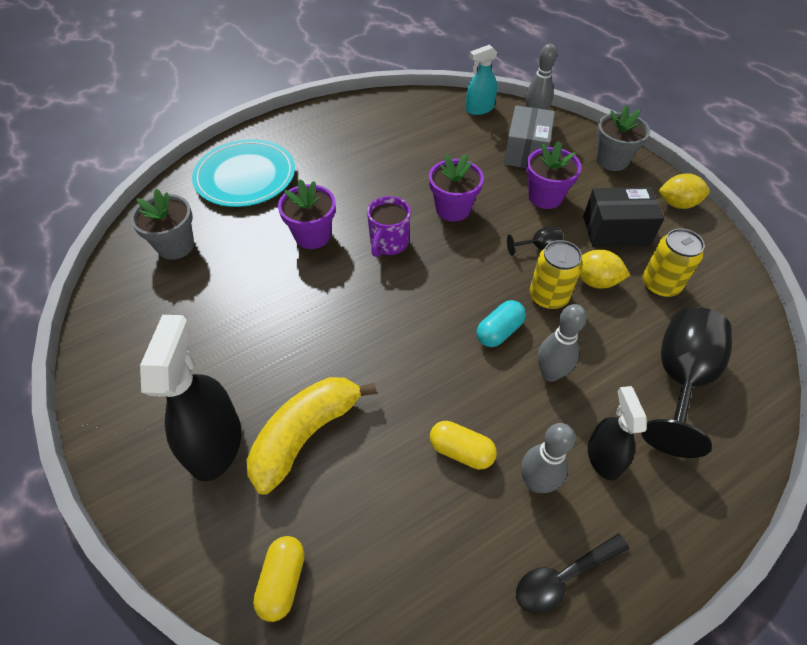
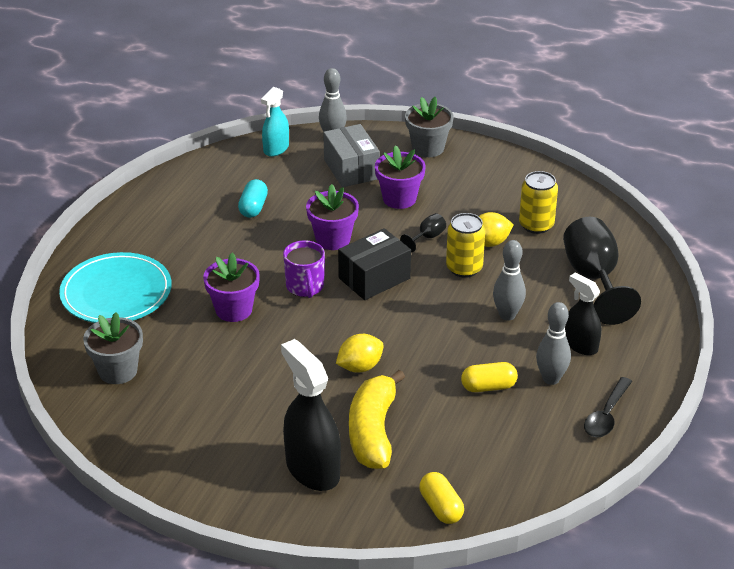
camera: 35 degrees left, 15 degrees down
turquoise capsule [477,300,526,347] -> turquoise capsule moved to [238,179,268,218]
black box [583,187,664,247] -> black box moved to [338,228,411,300]
yellow lemon [658,173,710,209] -> yellow lemon moved to [336,334,384,373]

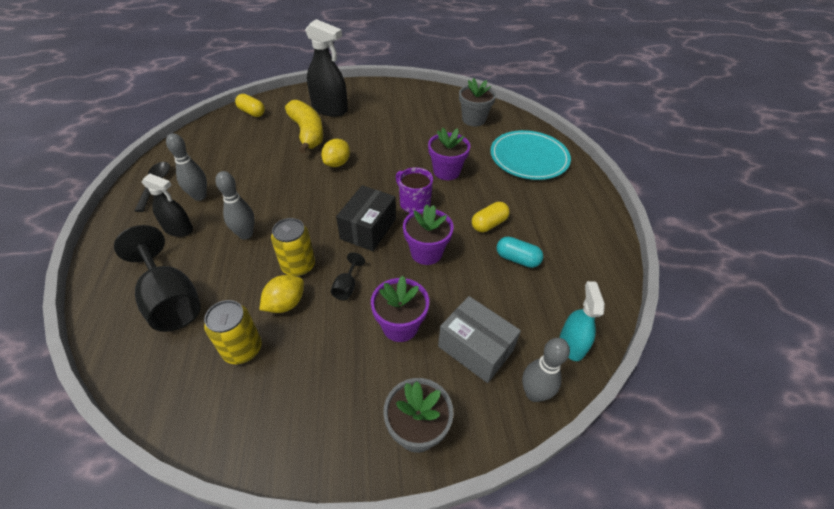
camera: 150 degrees right, 10 degrees up
turquoise capsule [238,179,268,218] -> turquoise capsule turned 45 degrees counterclockwise [497,237,543,268]
yellow capsule [461,362,518,392] -> yellow capsule moved to [472,202,510,232]

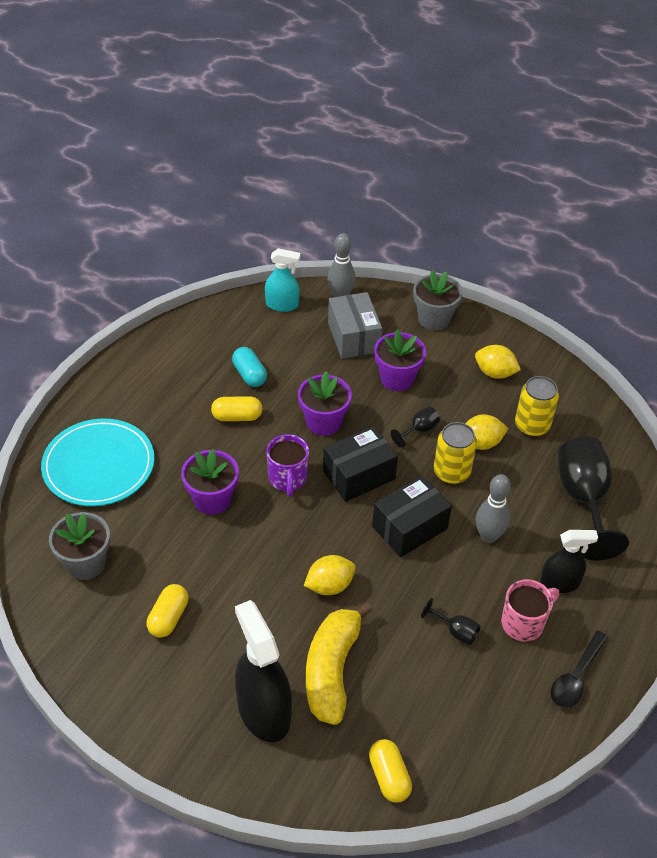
camera: 145 degrees left, 0 degrees up
black spray bottle [142,173,193,237] -> black spray bottle turned 120 degrees clockwise [540,530,598,593]
grey bowling pin [166,133,207,201] -> pink mug [501,579,559,642]
turquoise spray bottle [560,281,605,361] -> turquoise spray bottle turned 120 degrees counterclockwise [265,248,300,312]
none -> yellow capsule [147,584,188,638]
none -> black box [372,476,452,557]
none -> black goblet [421,598,481,645]
none -> yellow lemon [475,345,521,379]

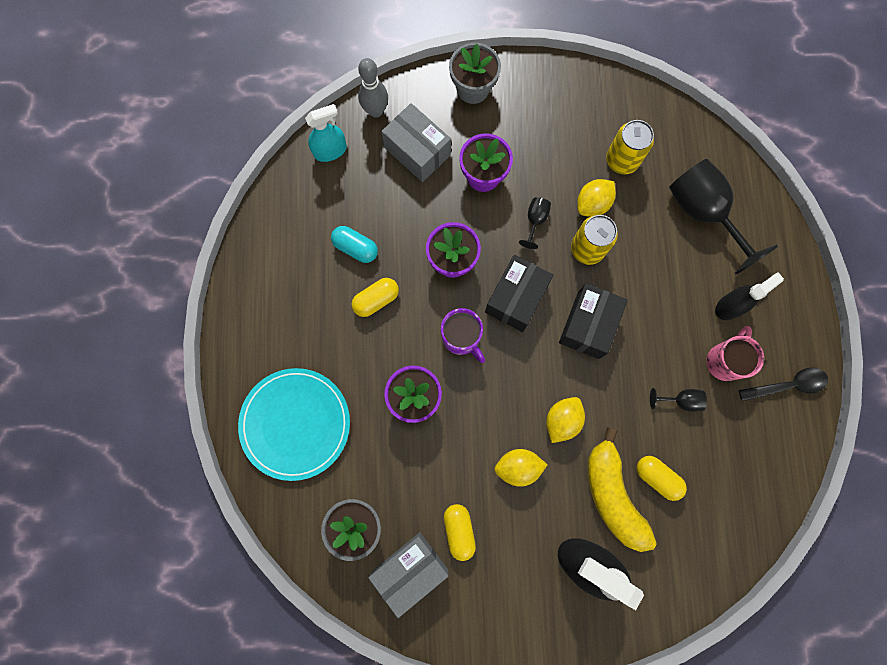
camera: 30 degrees left, 30 degrees up
yellow capsule [369,739,412,803] -> yellow capsule moved to [637,456,687,501]
yellow lemon [475,345,521,379] -> yellow lemon moved to [494,449,547,487]
grey bowling pin [476,474,511,543] -> none
black spoon [551,630,608,708] -> black spoon turned 105 degrees counterclockwise [739,368,828,401]
none -> grey box [369,532,448,618]

